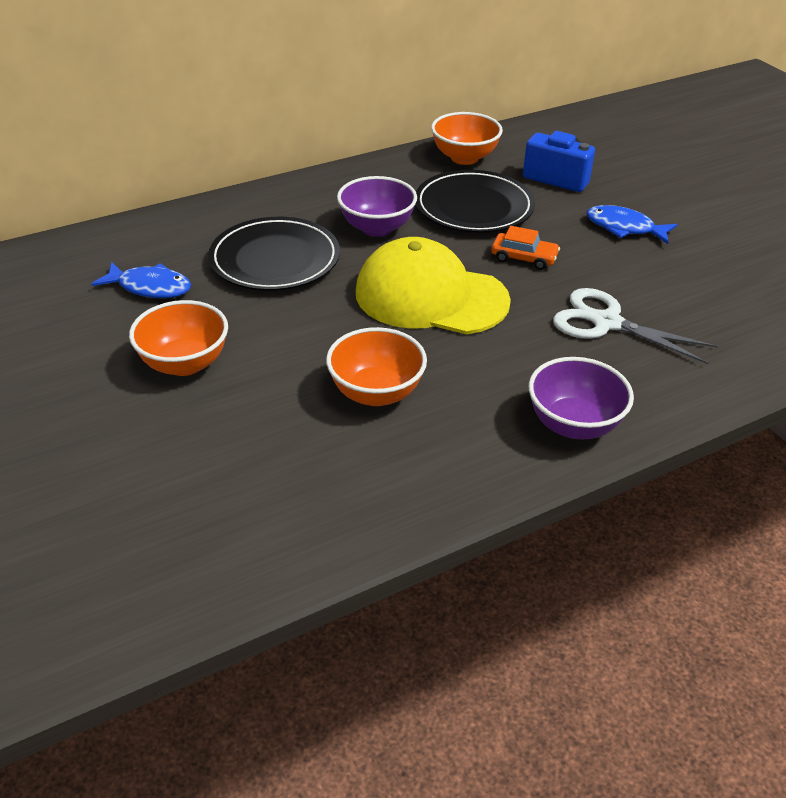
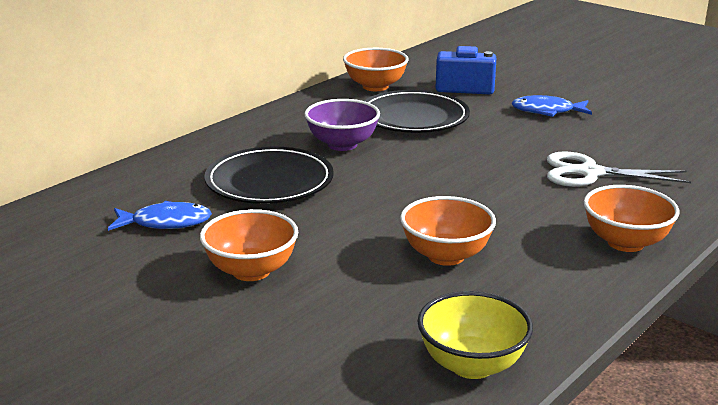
camera: 20 degrees left, 15 degrees down
yellow cap [356,237,511,334] -> none
orange car [491,226,560,270] -> none
purple bowl [529,357,634,439] -> orange bowl [584,185,680,252]
none -> yellow bowl [417,291,533,379]

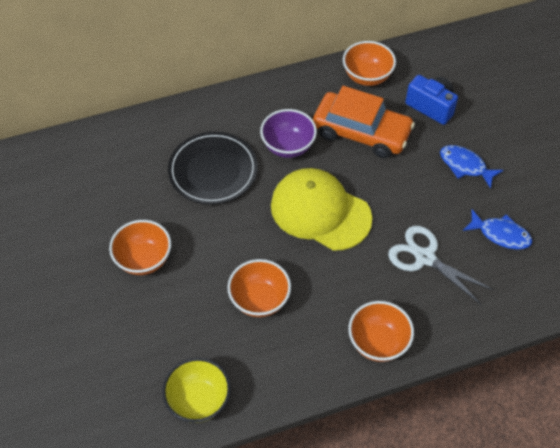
camera: 30 degrees right, 30 degrees up
blue fish [108,201,212,231] -> blue fish moved to [463,209,532,250]
black plate [364,90,470,133] -> orange car [313,86,415,158]
none -> yellow cap [271,168,372,251]

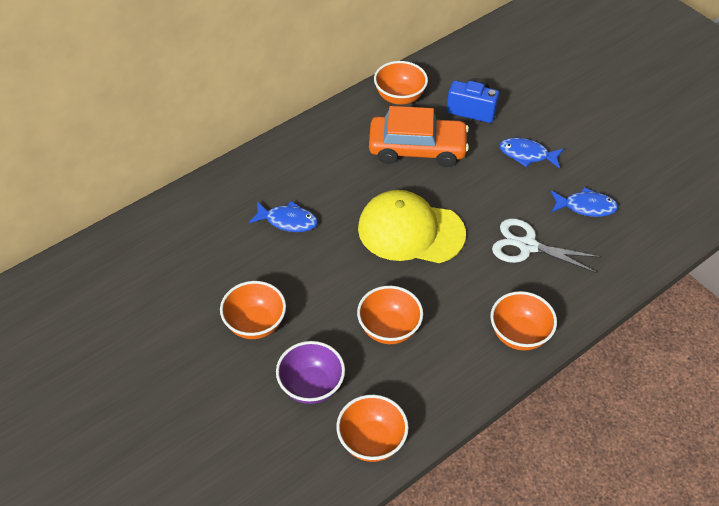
camera: 20 degrees left, 5 degrees down
yellow bowl [162,358,231,423] -> orange bowl [336,395,409,462]
black plate [168,132,258,205] -> blue fish [249,201,318,232]
purple bowl [260,109,317,158] -> purple bowl moved to [276,341,345,404]

